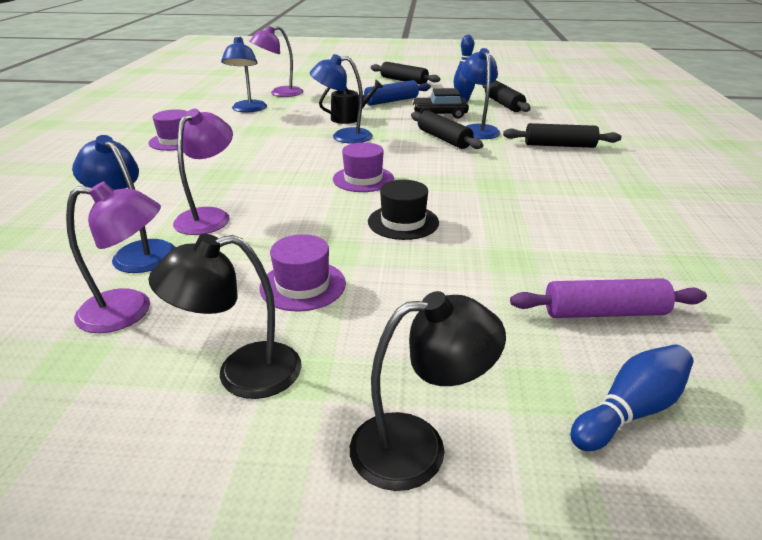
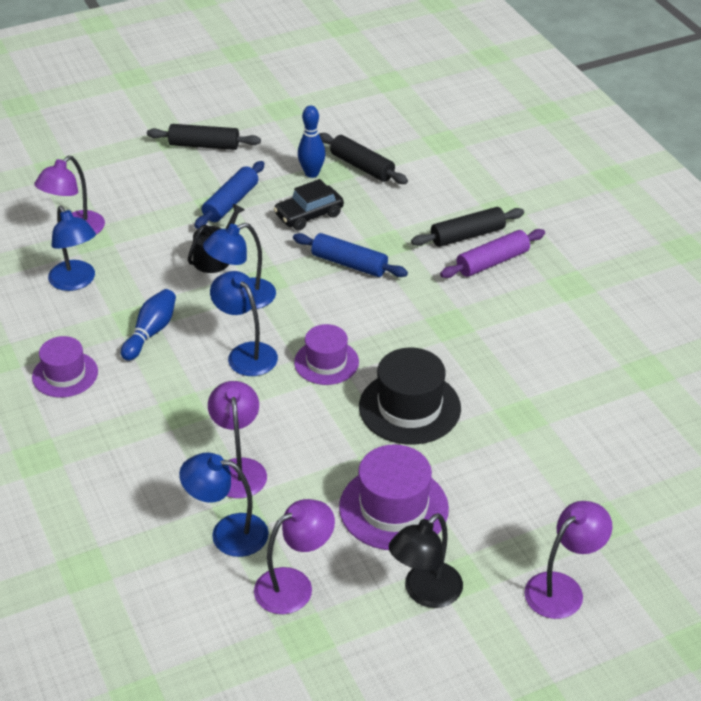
camera: 30 degrees left, 10 degrees up
purple hat [259,234,346,311] -> purple hat [339,444,449,550], size x1.53
black lamp [350,291,506,491] -> purple lamp [524,501,613,619]
black hat [368,180,439,240] -> black hat [359,348,461,445], size x1.53
black rolling pin [411,111,483,149] -> blue rolling pin [293,233,408,277]
blue lamp [461,48,501,139] -> blue lamp moved to [210,271,278,376]
purple rolling pin [510,278,707,318] -> purple rolling pin moved to [440,229,545,278]
blue bowling pin [570,345,693,451] -> blue bowling pin moved to [121,289,176,361]

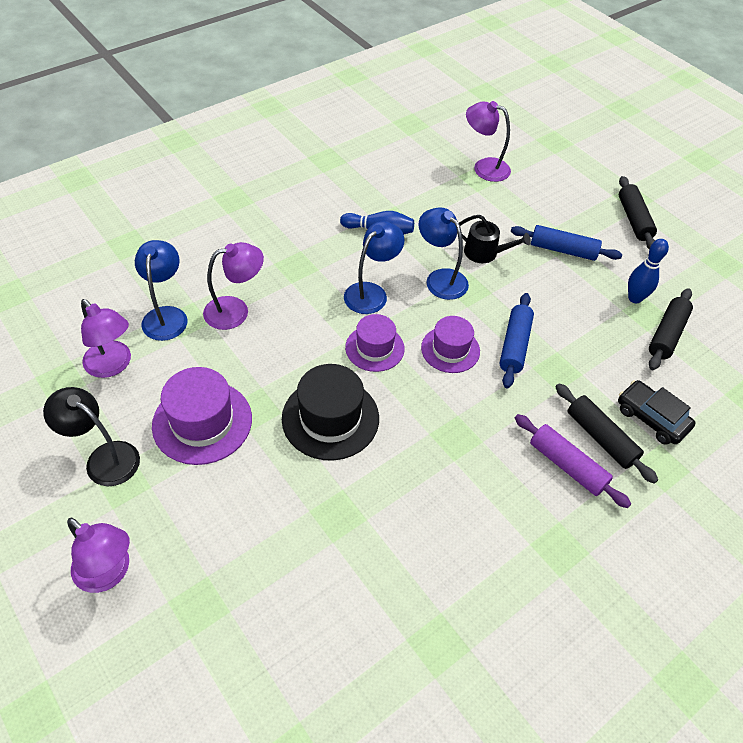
camera: 75 degrees right, 10 degrees up
purple hat [32,336,98,398] -> purple hat moved to [421,316,480,373]
blue lamp [48,206,96,291] -> none
black car [274,179,344,231] -> black car moved to [618,380,695,445]

